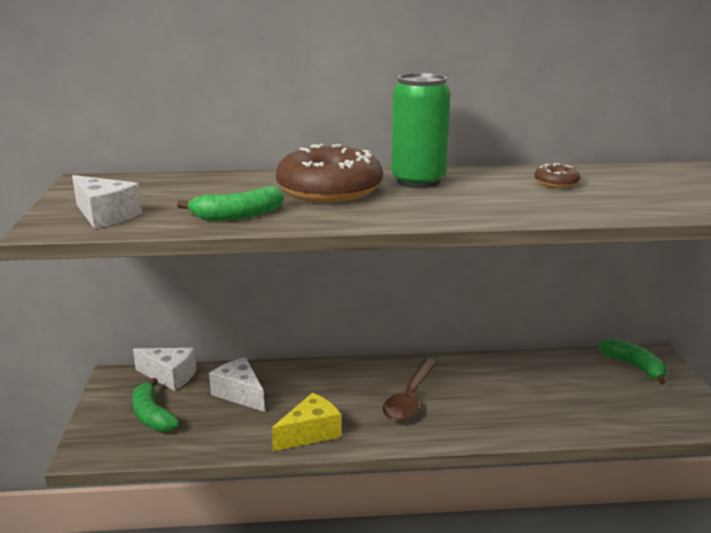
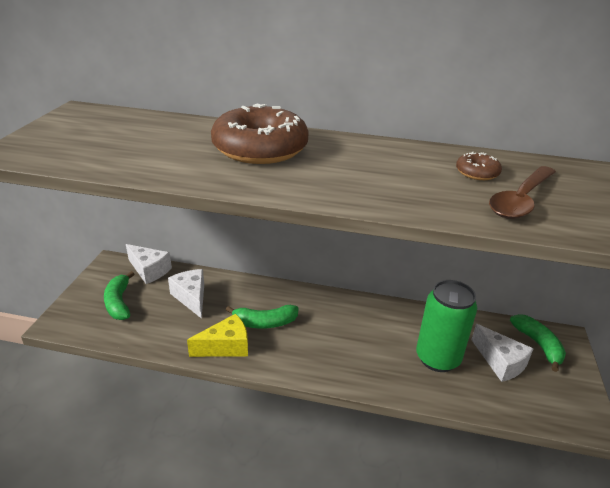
camera: 15 degrees right, 10 degrees up
white cheese [72,175,142,229] -> white cheese moved to [471,324,533,382]
green banana [177,186,284,221] -> green banana moved to [226,305,299,329]
brown spoon [383,359,437,422] -> brown spoon moved to [489,166,556,219]
green can [391,73,450,188] -> green can moved to [416,280,477,372]

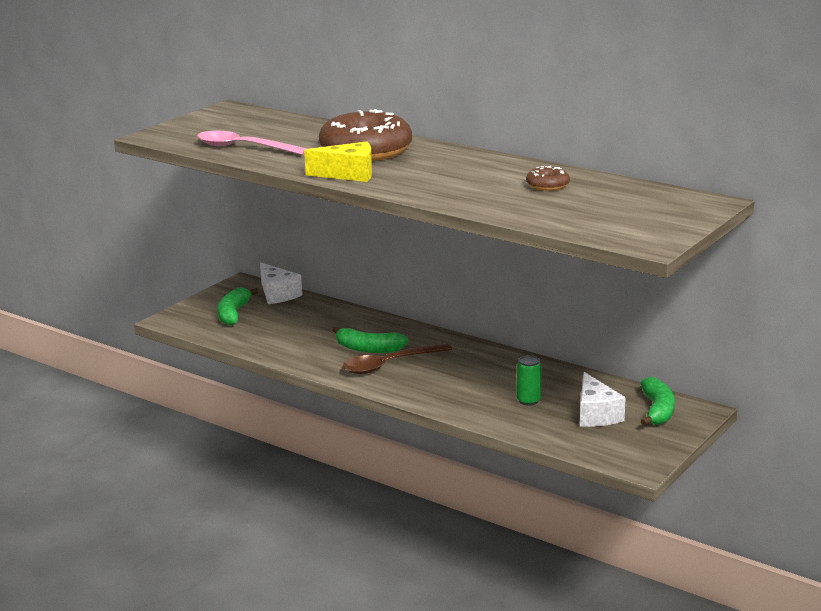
camera: 25 degrees right, 10 degrees down
white cheese [168,269,204,319] -> none
yellow cheese [187,314,248,357] -> yellow cheese moved to [304,141,372,182]
green can [416,280,477,372] -> green can [516,355,542,406], size x0.48
brown spoon [489,166,556,219] -> brown spoon moved to [343,343,452,374]
none -> pink spoon [197,131,308,155]

